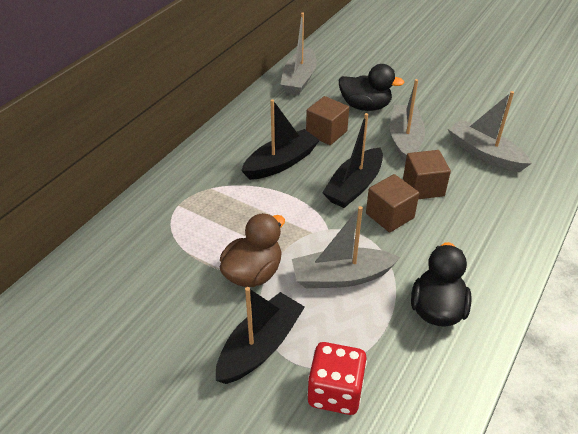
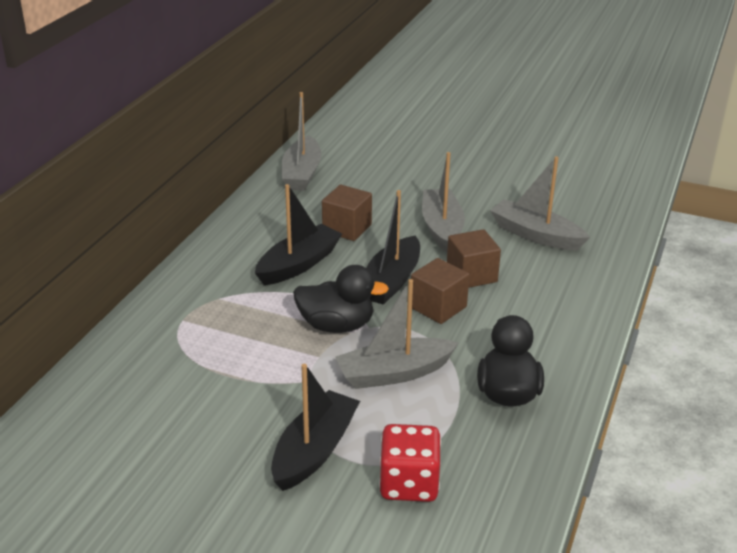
camera: 10 degrees left, 10 degrees down
brown duck [220,213,285,287] -> none
black duck [339,64,405,111] -> black duck moved to [293,265,389,333]

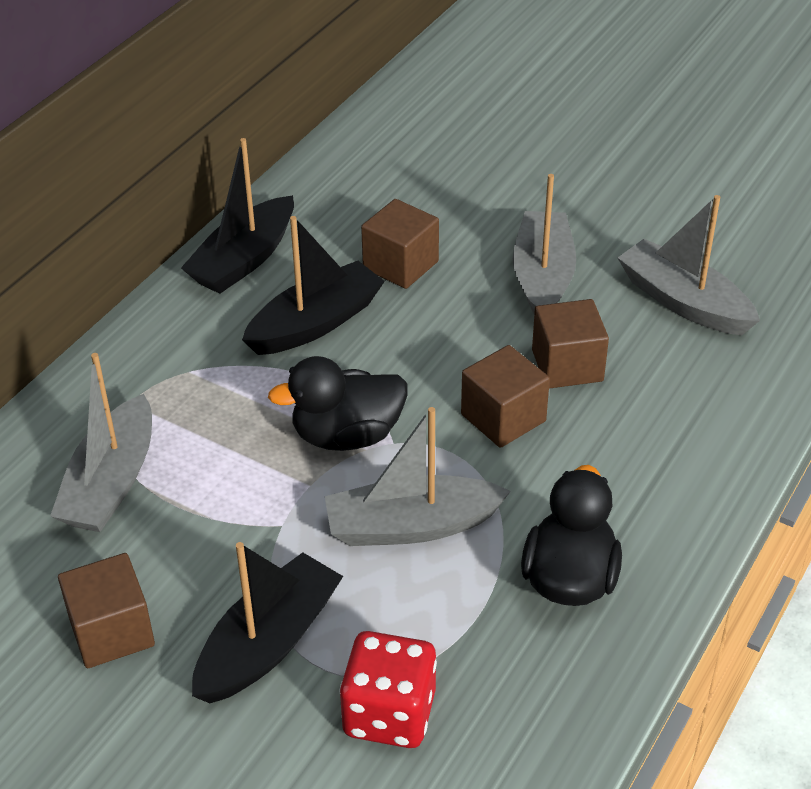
camera: 10 degrees right, 10 degrees up
grey boat [282,92,321,191] -> grey boat moved to [50,353,152,532]
black duck [293,265,389,333] -> black duck turned 150 degrees clockwise [268,356,408,451]
black boat [366,190,420,305] -> black boat moved to [181,138,294,294]
none -> brown cube [58,553,155,668]

